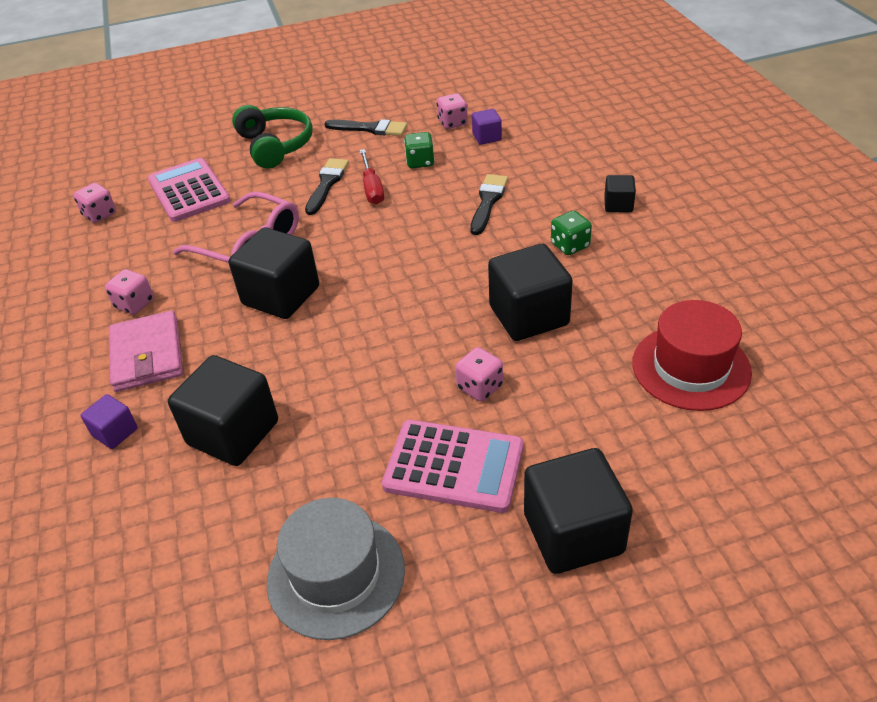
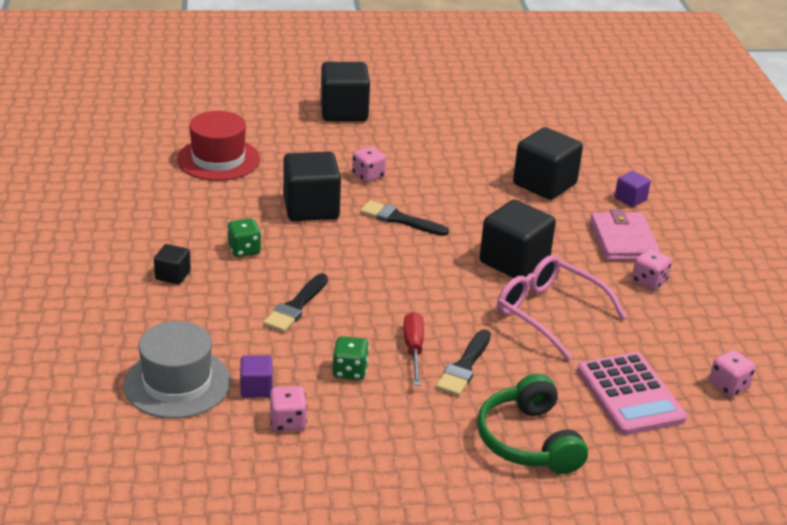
camera: 175 degrees left, 10 degrees down
grey hat [267,498,405,640] -> grey hat moved to [124,321,230,419]
black brush [324,119,407,136] -> black brush moved to [360,200,449,236]
pink calculator [382,420,524,513] -> none

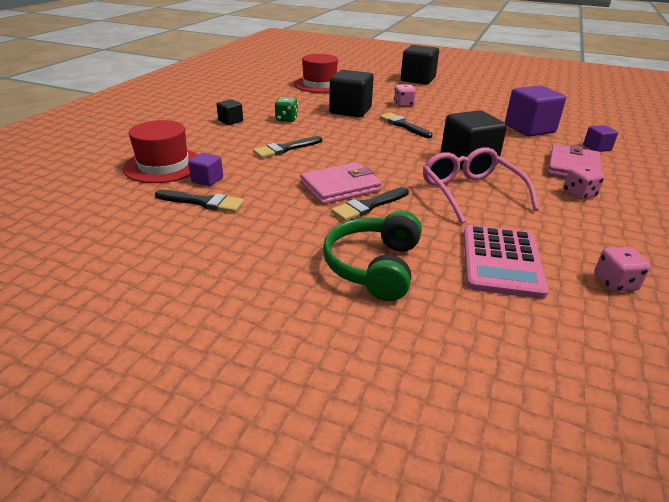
camera: 30 degrees right, 0 degrees up
grey hat [124,321,230,419] -> red hat [123,120,199,183]
pink dice [269,386,307,432] -> black brush [155,190,244,212]
green dice [333,336,369,380] -> none
red screwdriver [403,312,424,386] -> pink wallet [300,162,382,204]
black cube [513,127,583,200] -> purple cube [505,85,566,137]

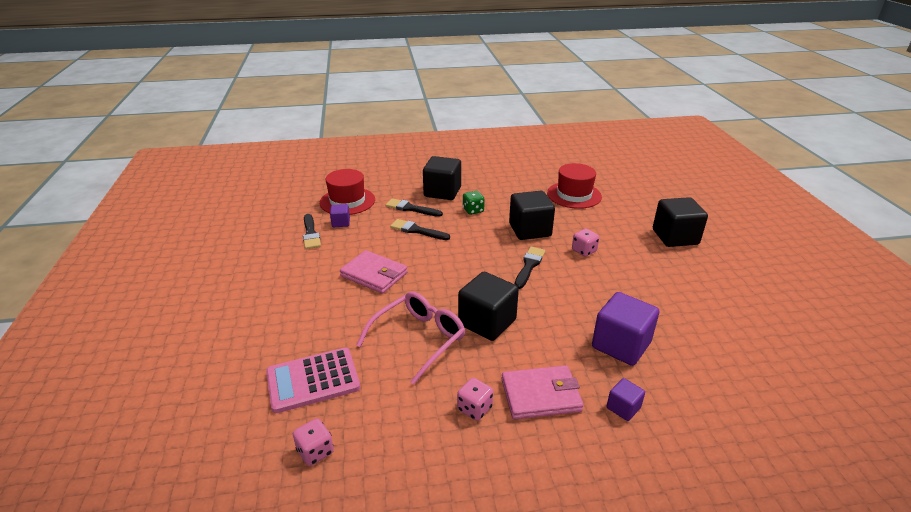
camera: 60 degrees right, 0 degrees up
black cube [216,99,243,125] -> black cube [423,156,461,200], size x2.01
green headphones [323,211,422,301] -> none
black brush [331,187,409,221] -> black brush moved to [386,198,443,217]

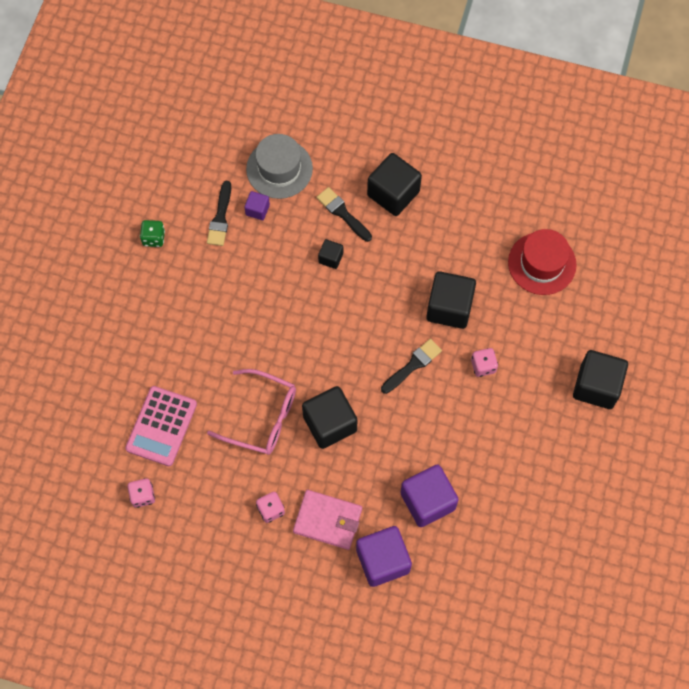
camera: 25 degrees right, 35 degrees up
pink calculator [266,348,360,413] -> pink calculator turned 75 degrees counterclockwise [125,386,197,466]
red hat [320,169,375,215] -> grey hat [246,134,313,199]
pink wallet [340,250,408,293] -> none
pink glasses [356,292,465,385] -> pink glasses turned 45 degrees clockwise [207,369,296,455]
black brush [390,219,450,240] -> black cube [318,239,343,269]
green dice [463,191,485,215] -> green dice moved to [140,220,165,247]
purple cube [607,378,645,421] -> purple cube [356,526,412,587], size x2.01

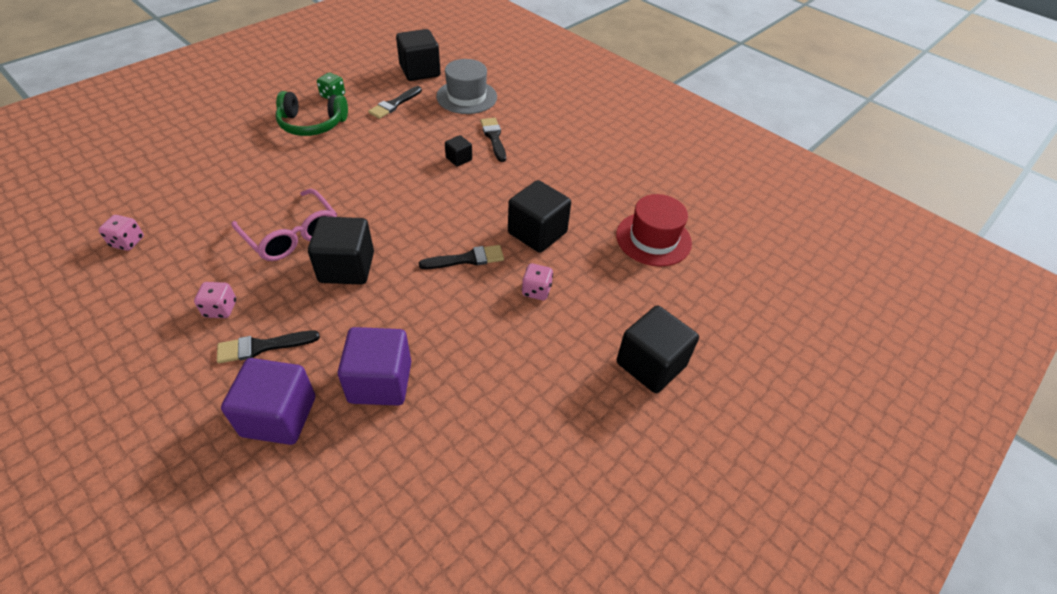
camera: 25 degrees right, 20 degrees down
pink calculator [125,386,197,466] -> none
purple cube [244,191,270,220] -> none
pink wallet [293,490,362,550] -> black brush [217,330,320,363]
black cube [367,153,422,216] -> black cube moved to [396,29,441,81]
none -> green headphones [275,91,348,136]

